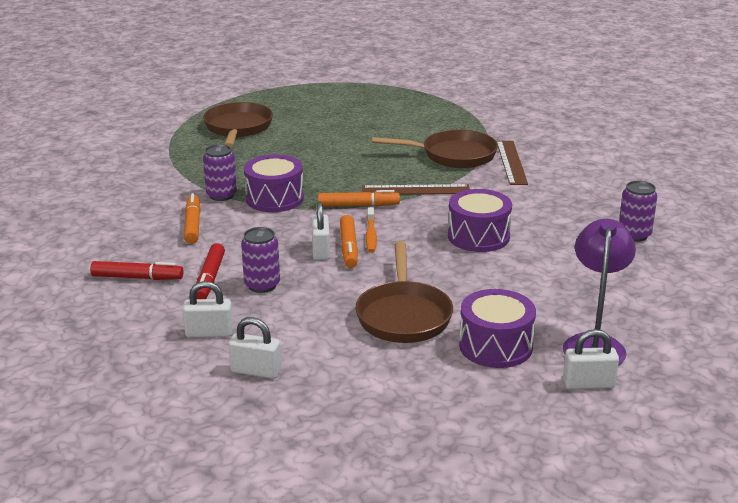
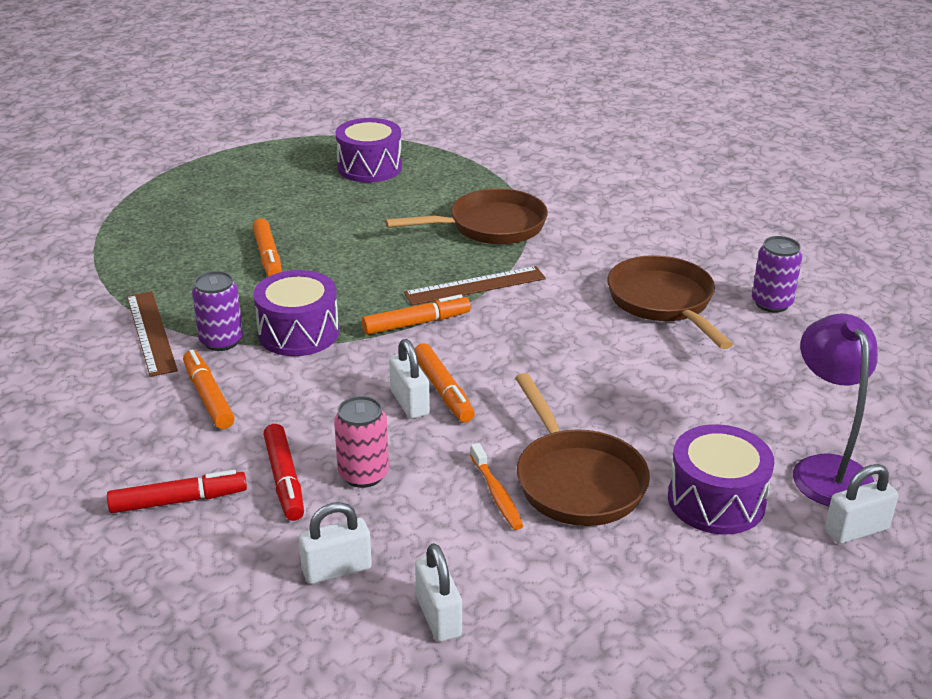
camera: 20 degrees left, 5 degrees up
brown pan [203,102,273,147] -> brown pan moved to [607,255,733,349]
white padlock [228,317,282,379] -> white padlock turned 75 degrees clockwise [415,543,462,642]
purple can [241,227,280,293] -> pink can [334,396,389,488]
orange toothbrush [366,207,377,253] -> orange toothbrush moved to [470,443,523,530]
purple drum [448,189,512,252] -> purple drum moved to [335,118,402,183]
brown ruler [497,141,528,185] -> brown ruler moved to [127,291,178,377]
none -> orange marker [253,218,282,277]

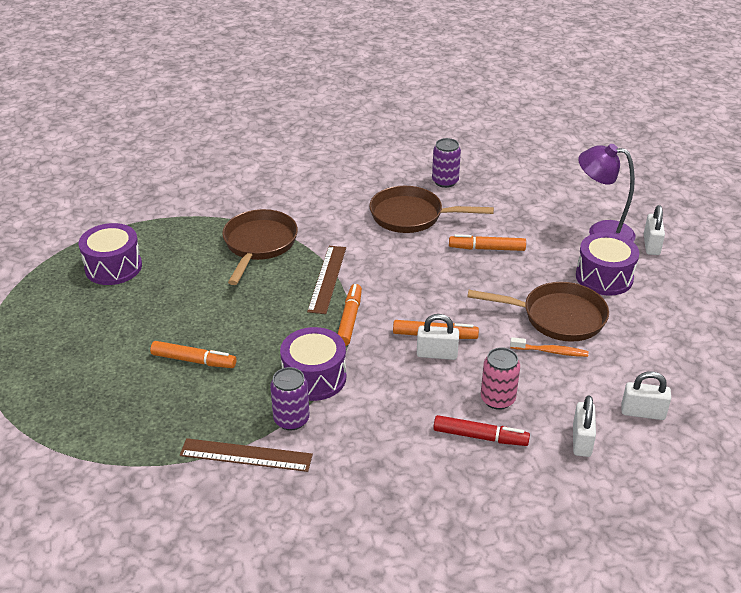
camera: 60 degrees left, 5 degrees up
red marker [107,470,247,513] -> none
orange marker [183,349,235,429] -> orange marker moved to [449,234,526,251]

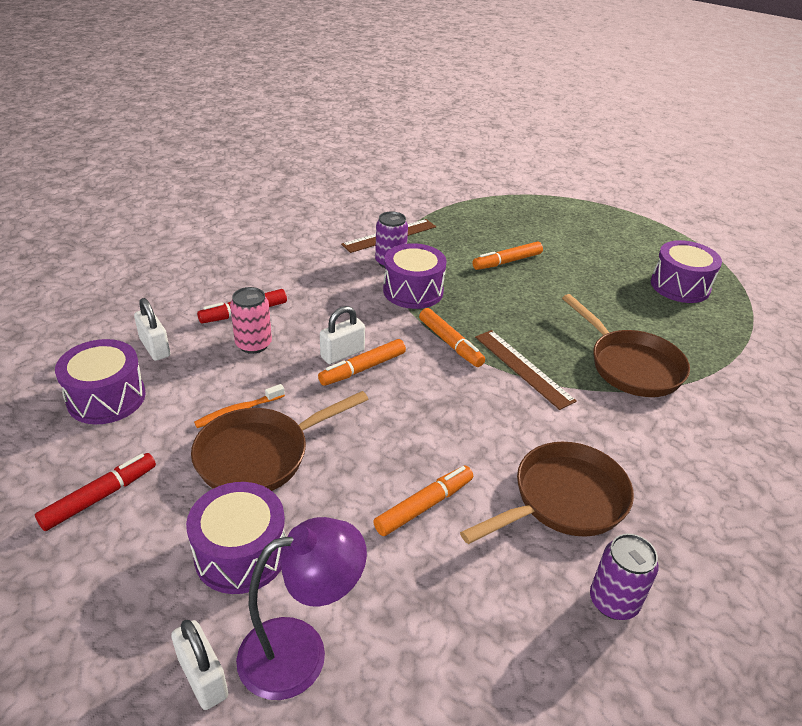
camera: 135 degrees right, 0 degrees up
white padlock [621,371,671,420] -> purple drum [55,339,146,424]
none -> red marker [35,453,156,531]

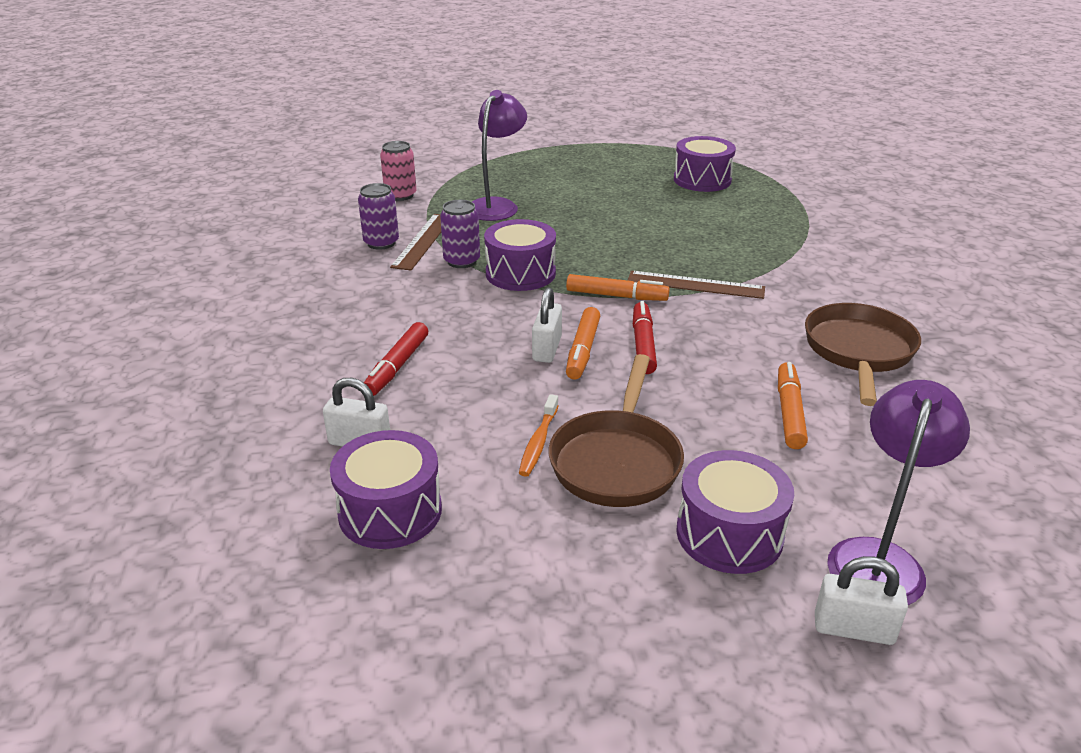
camera: 40 degrees left, 5 degrees down
red marker [35,453,156,531] -> red marker moved to [633,301,657,374]
pink can [230,287,272,354] -> pink can moved to [380,141,417,201]
orange marker [472,242,543,270] -> none
brown pan [562,294,690,397] -> none
purple can [590,534,658,620] -> purple can moved to [358,183,399,250]
none -> purple lamp [472,90,527,221]

